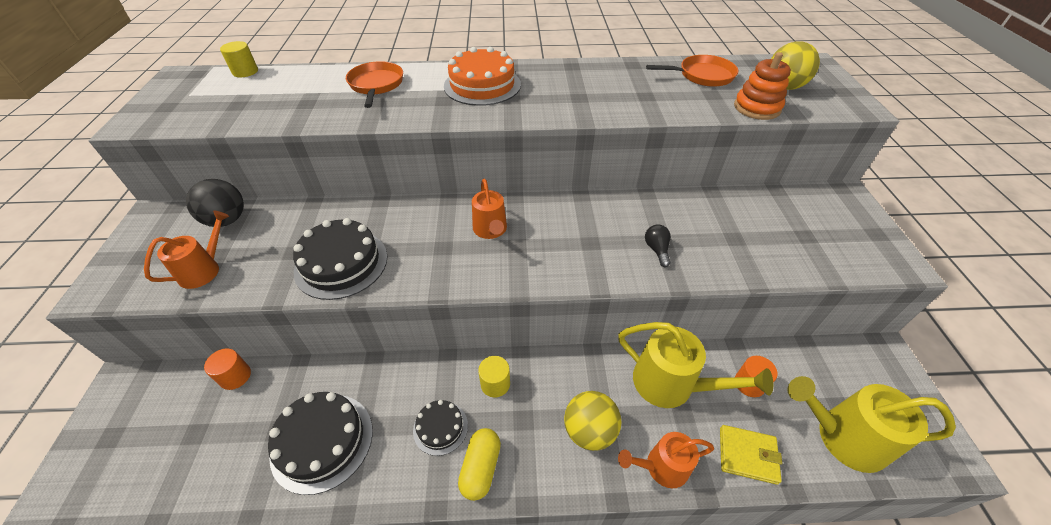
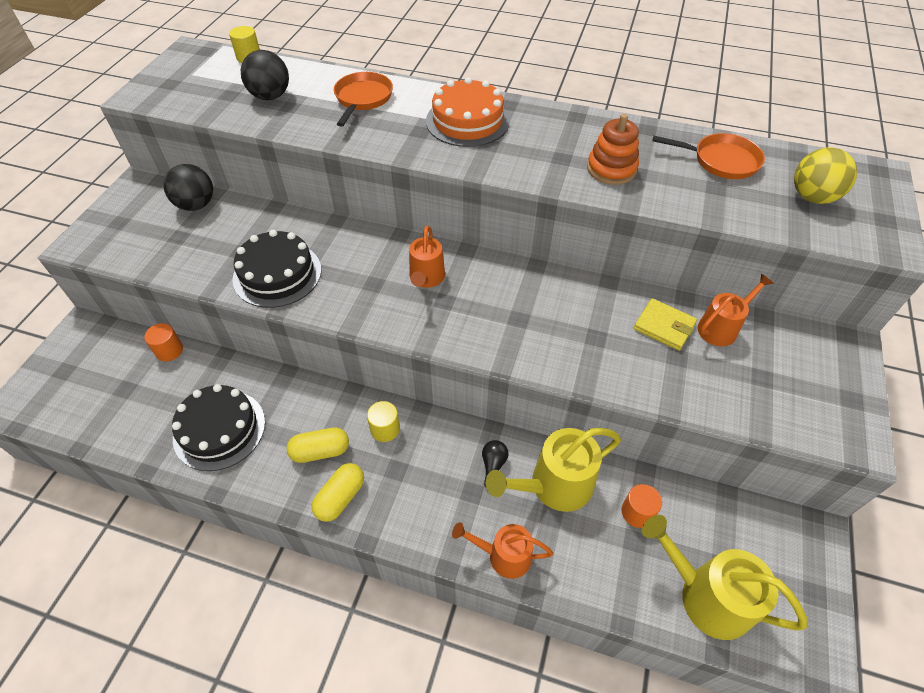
camera: 20 degrees right, 5 degrees up
orange watering can [144,210,229,289] -> orange watering can moved to [697,274,774,346]
black cake [413,400,468,456] -> yellow capsule [287,428,349,463]
yellow ball [564,391,621,451] -> none
yellow watering can [618,322,773,408] -> yellow watering can turned 105 degrees clockwise [486,428,621,512]
black light bulb [645,224,671,267] -> black light bulb moved to [482,440,509,487]
yellow wallet [720,425,782,485] -> yellow wallet moved to [634,298,697,351]
orange stacking toy [734,52,791,120] -> orange stacking toy moved to [587,114,639,185]
none -> black ball [241,50,289,100]

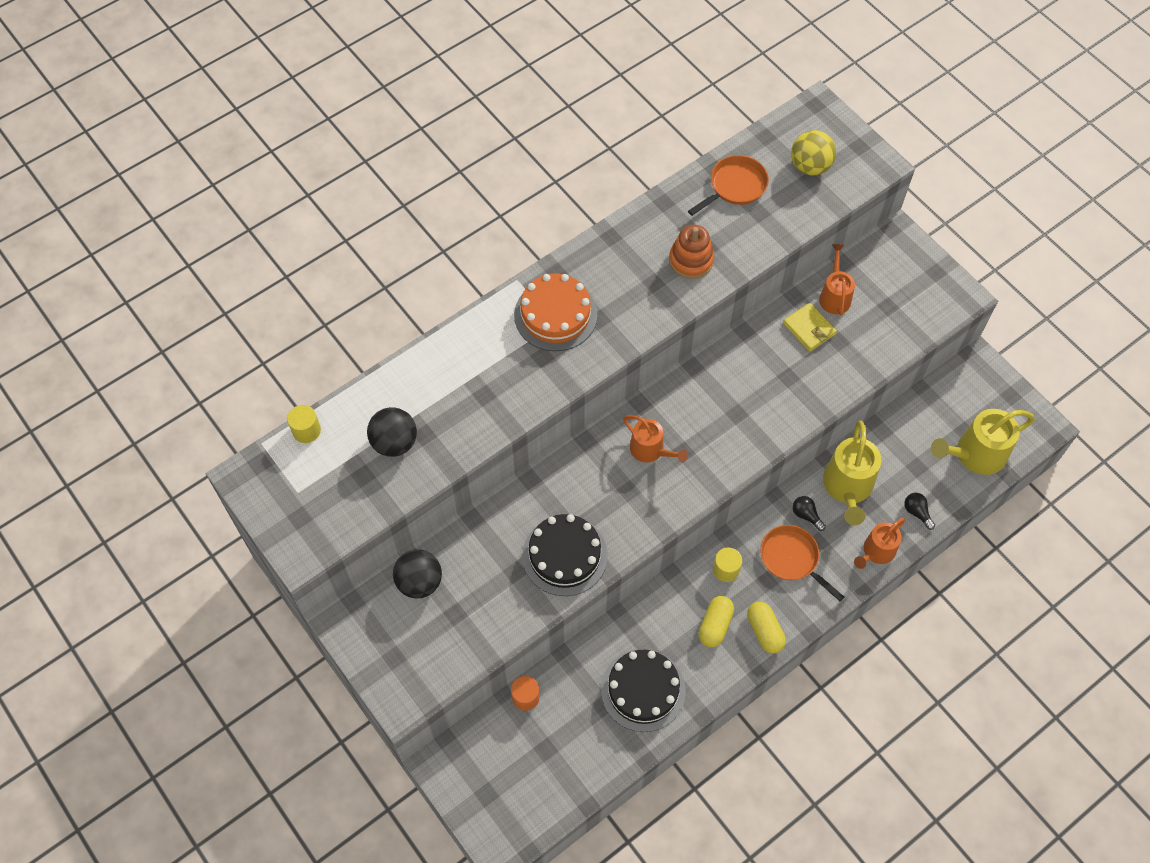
camera: 55 degrees left, 10 degrees up
orange pan [334,72,393,127] -> orange pan moved to [760,525,844,601]
orange cylinder [621,484,662,528] -> none
yellow wallet [634,298,697,351] -> yellow wallet turned 75 degrees clockwise [783,303,837,352]
none -> black light bulb [904,493,935,530]

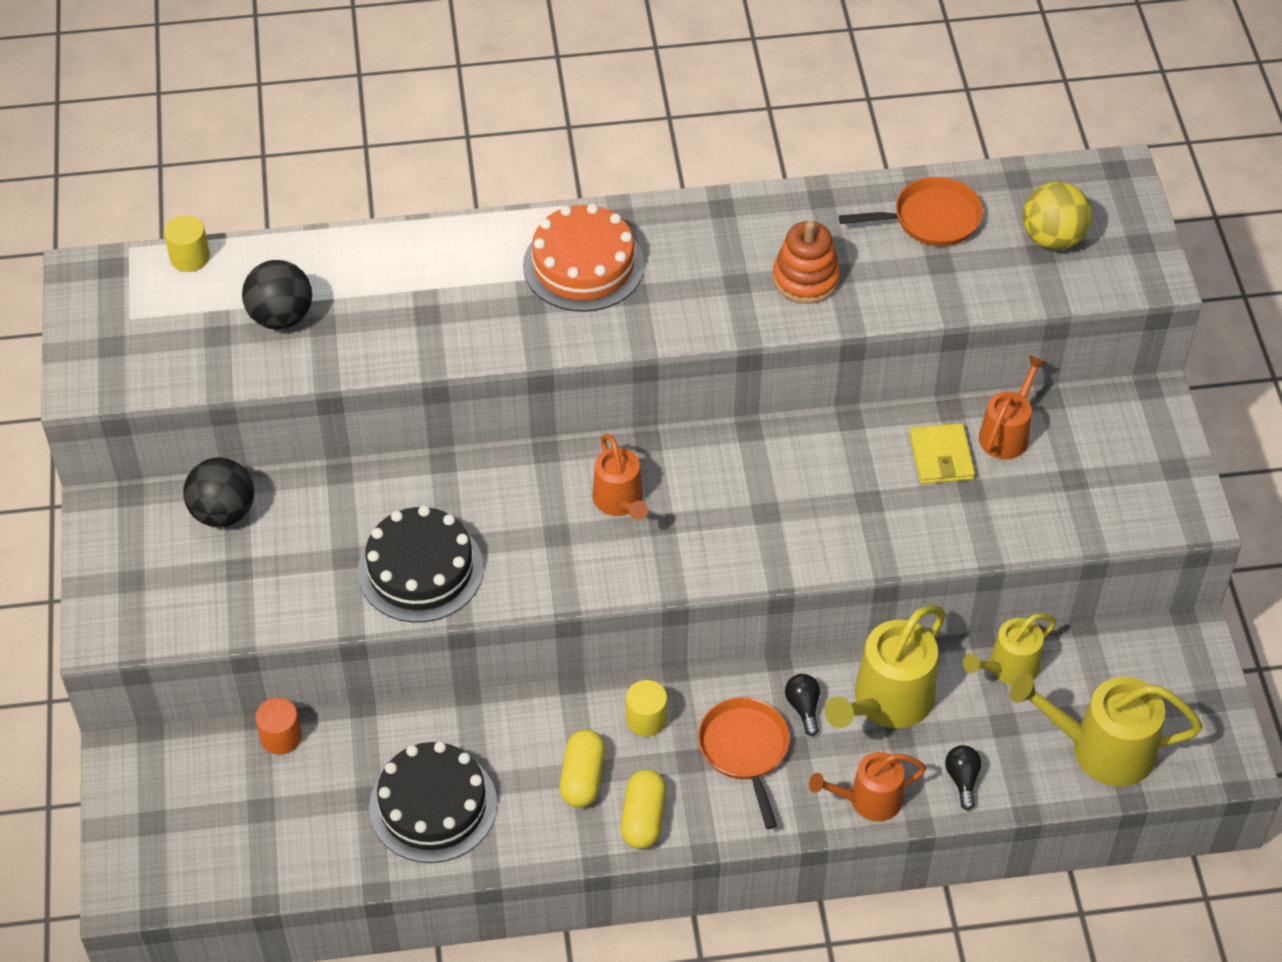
camera: 30 degrees right, 10 degrees down
yellow capsule [698,596,734,647] -> yellow capsule turned 45 degrees counterclockwise [560,730,605,808]
none -> yellow watering can [963,613,1056,685]

